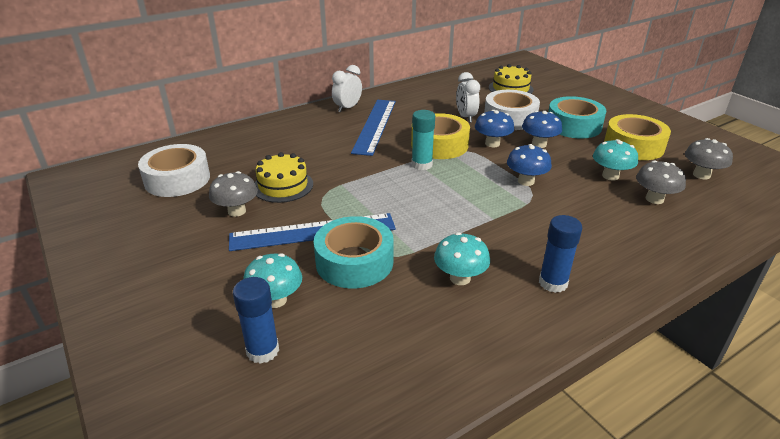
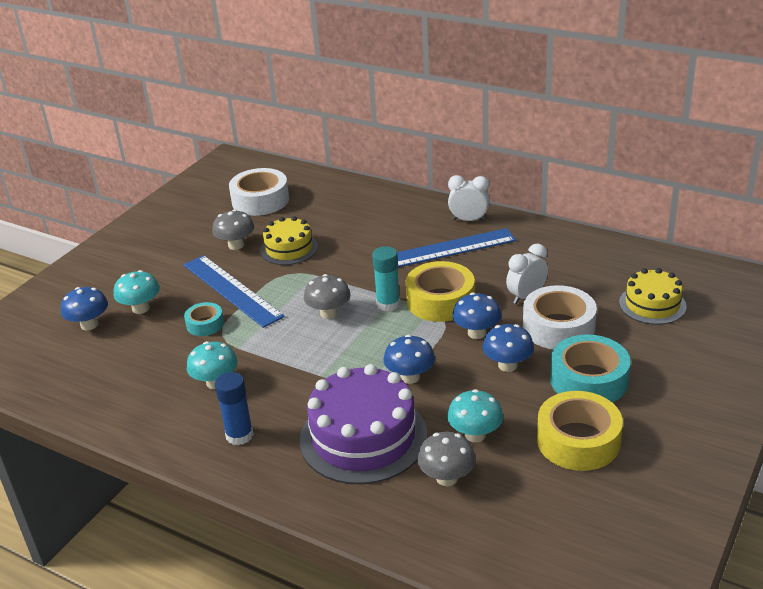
camera: 65 degrees right, 0 degrees up
blue glue stick [233,277,279,364] -> blue mushroom [61,287,108,330]
turquoise tape [314,216,393,288] -> turquoise tape [184,302,224,336], size x0.55
grey mushroom [685,138,733,179] -> grey mushroom moved to [304,274,351,319]
none -> purple cake [300,364,428,484]

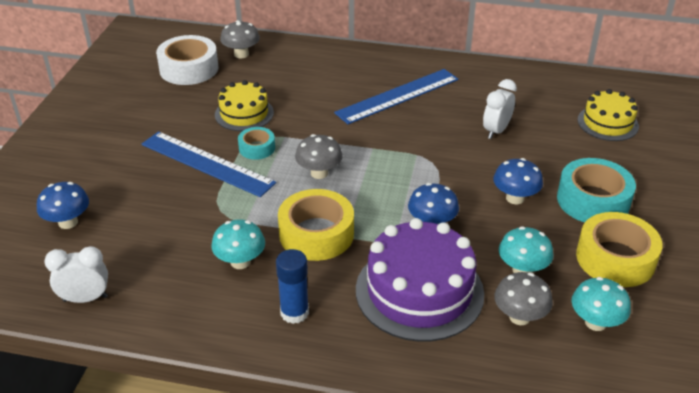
camera: 20 degrees left, 5 degrees up
turquoise mushroom [113,270,160,314] -> turquoise mushroom moved to [571,277,631,331]
turquoise tape [184,302,224,336] -> turquoise tape moved to [238,127,275,160]
grey mushroom [212,209,254,250] -> grey mushroom moved to [220,20,260,58]
turquoise glue stick [372,246,400,311] -> none
yellow tape [406,261,475,322] -> yellow tape moved to [278,189,354,261]
white clock [448,175,489,222] -> white clock moved to [45,246,108,303]
blue mushroom [452,292,501,339] -> none
white tape [523,285,597,349] -> none

